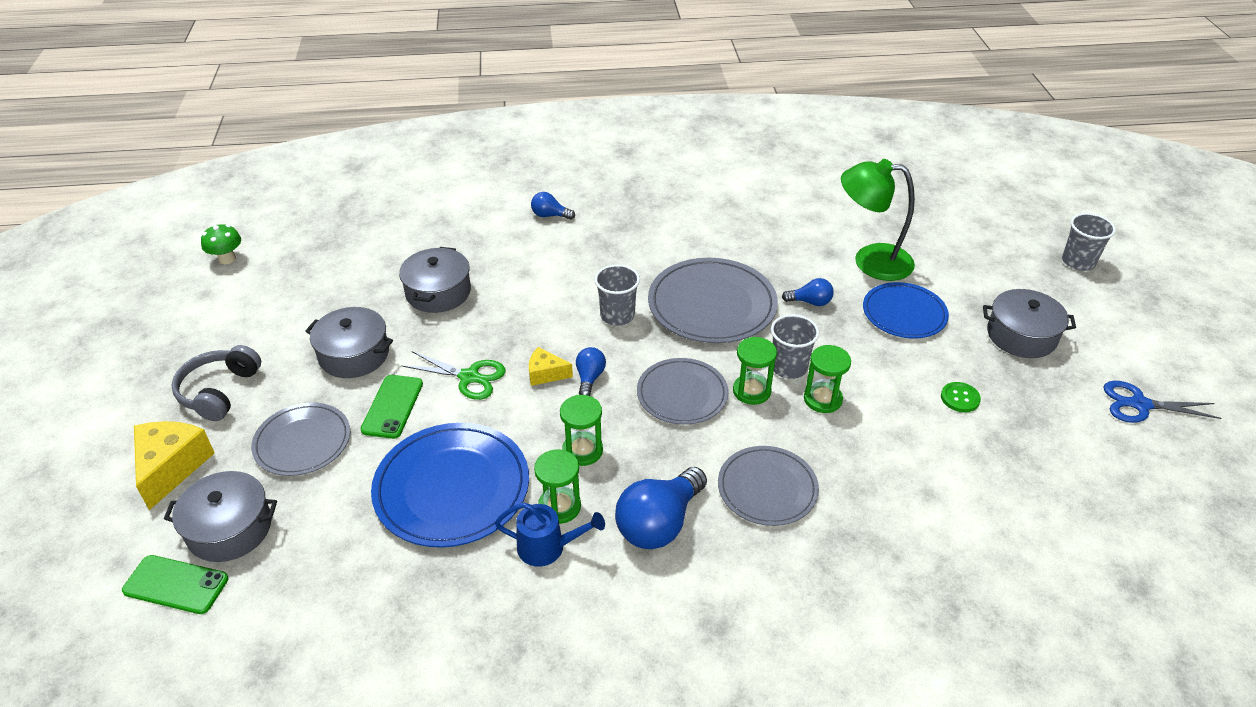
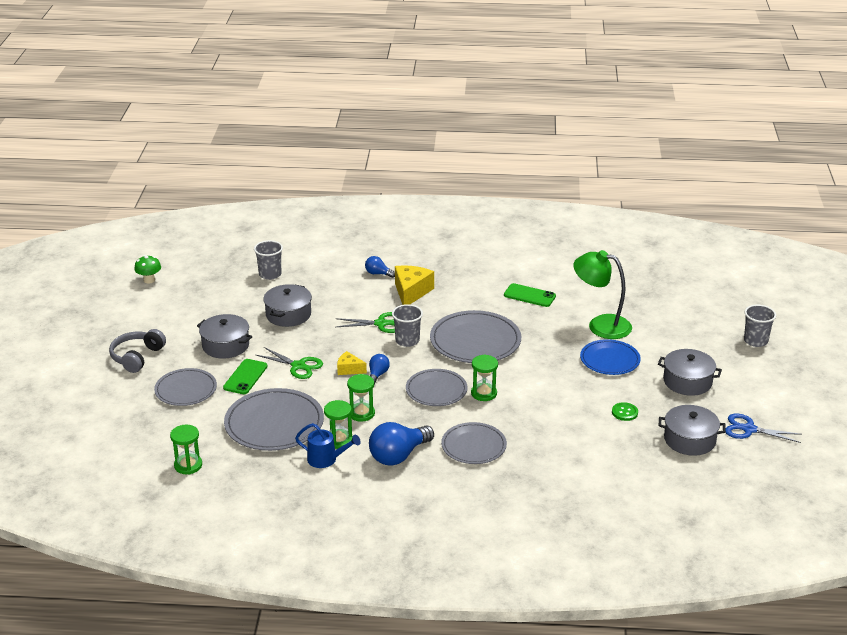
camera: 10 degrees right, 10 degrees down
green phone [122,555,228,614] -> green phone moved to [504,283,556,307]
yellow cheese [134,421,215,510] -> yellow cheese moved to [395,265,434,305]
grey pot [164,471,277,562] -> grey pot moved to [659,405,726,456]
blue plate [371,423,529,548] -> grey plate [224,388,324,451]
grey cup [771,314,819,379] -> grey cup moved to [254,240,283,280]
blue light bulb [782,278,834,306] -> none
green hourglass [804,345,851,413] -> green hourglass moved to [170,425,202,474]
none -> green scissors [336,312,395,333]

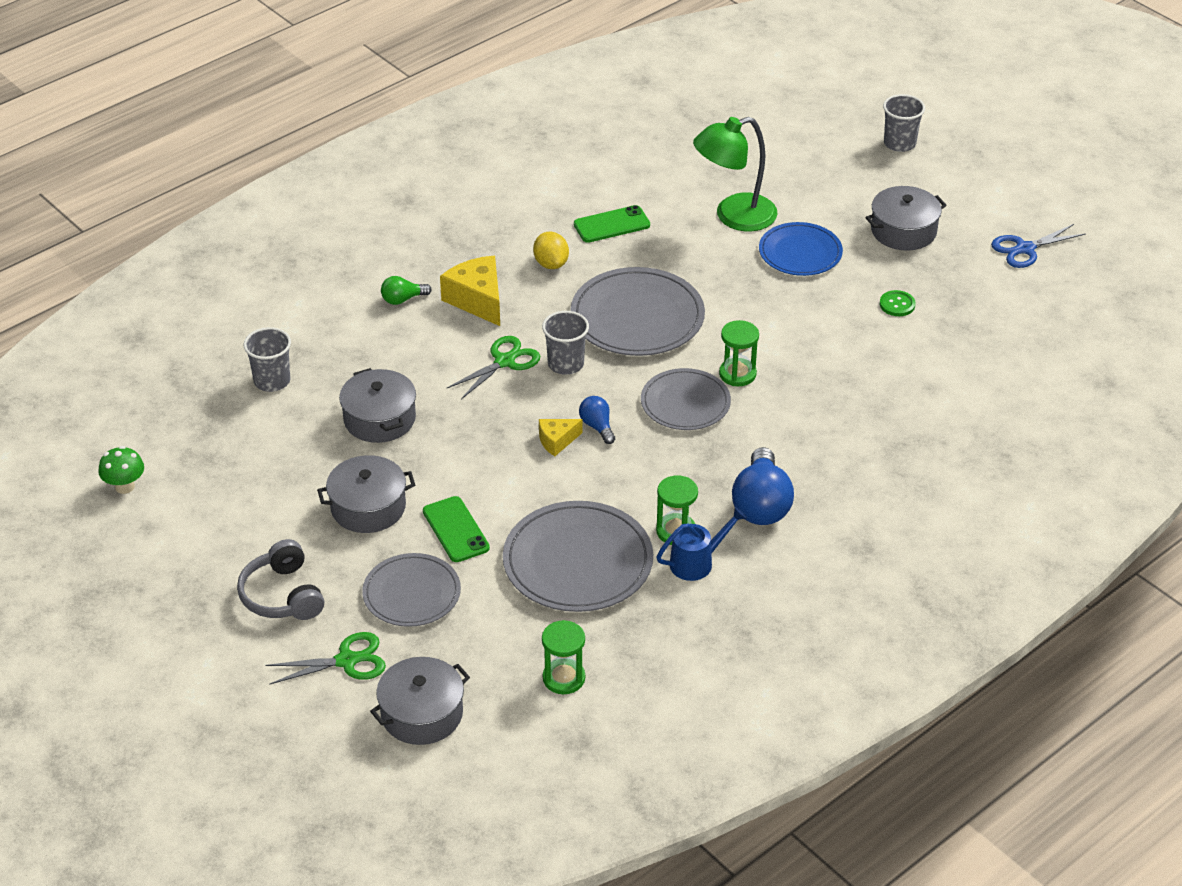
camera: 45 degrees left, 10 degrees up
green scissors [256,347,323,379] -> green scissors moved to [265,632,386,685]
green hourglass [347,374,375,422] -> none
blue light bulb [365,256,395,278] -> green light bulb [381,276,432,305]
grey plate [441,422,507,464] -> none
grey pot [659,405,726,456] -> grey pot moved to [370,657,470,745]
none -> yellow lemon [533,232,569,269]

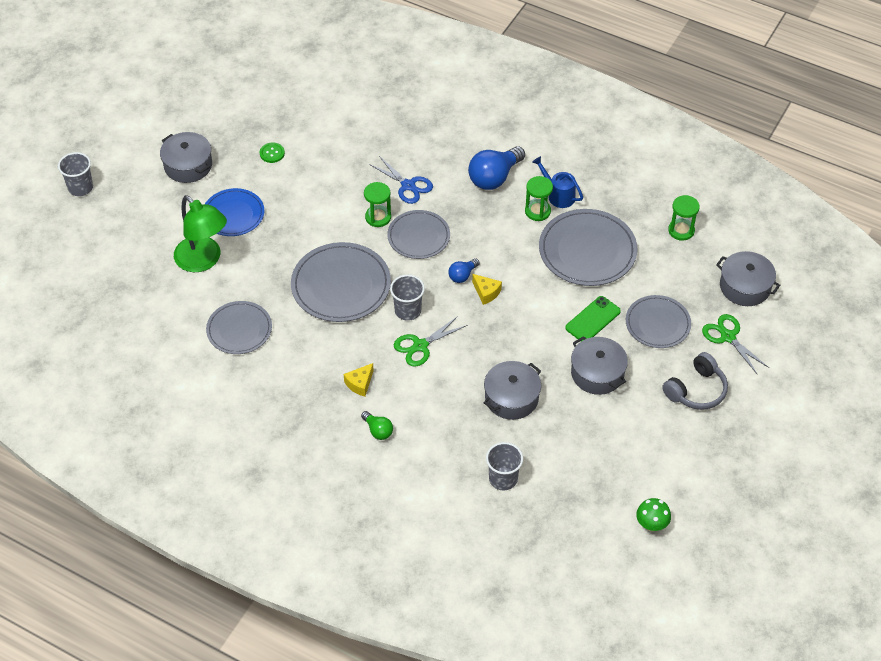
camera: 110 degrees left, 10 degrees up
yellow cheese [440,256,500,326] -> yellow cheese [344,363,374,396], size x0.57
green scissors [446,336,540,399] -> green scissors turned 60 degrees counterclockwise [394,316,467,366]
yellow lemon [533,232,569,269] -> none
green phone [574,205,650,243] -> grey plate [206,301,272,354]
blue light bulb [732,447,794,525] -> blue light bulb turned 150 degrees clockwise [468,146,525,190]
blue scissors [991,224,1086,268] -> blue scissors moved to [369,156,433,204]

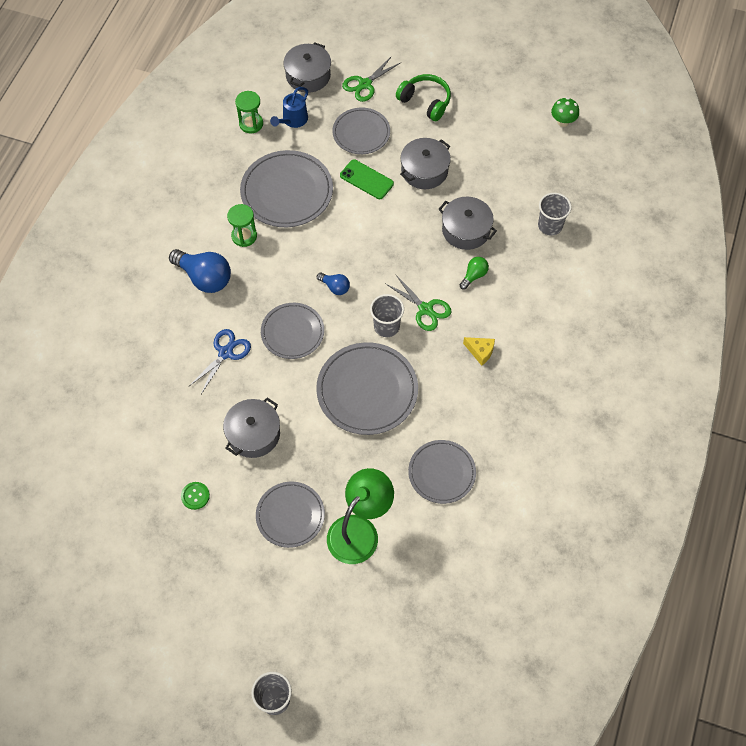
camera: 100 degrees left, 10 degrees up
grey pot [160,132,212,183] -> grey pot moved to [223,398,280,458]
blue plate [205,188,265,236] -> grey plate [256,482,325,548]
green light bulb [361,411,393,440] -> green light bulb moved to [460,257,489,289]
green hourglass [364,182,391,227] -> none
yellow cheese [472,274,502,305] -> none
blue watering can [532,156,583,208] -> blue watering can moved to [270,87,308,128]
grey headphones [662,352,728,410] -> green headphones [396,74,451,121]

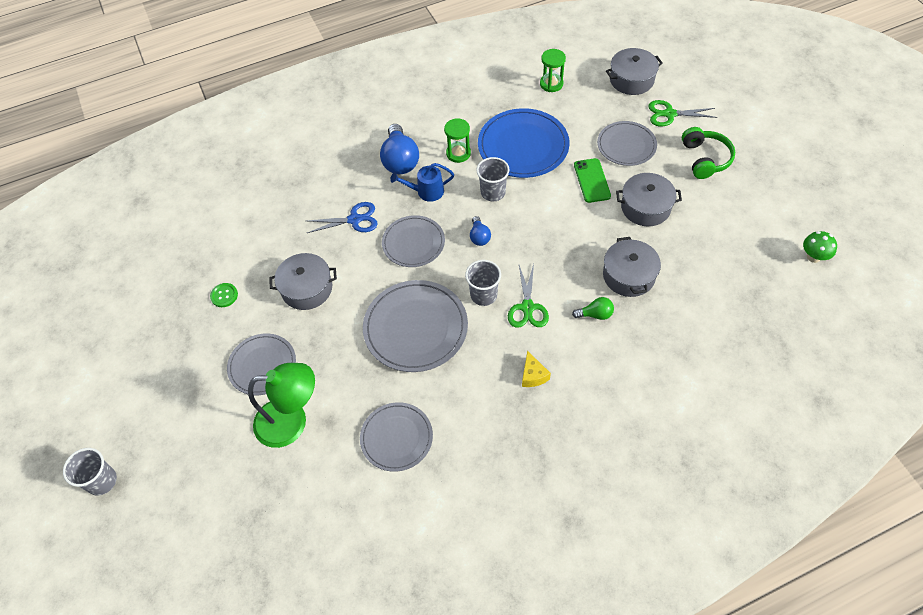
camera: 50 degrees right, 5 degrees down
grey plate [240,150,333,227] -> blue plate [478,108,570,178]
blue watering can [270,87,308,128] -> blue watering can moved to [390,163,454,202]
grey cup [538,193,572,235] -> grey cup moved to [476,157,510,202]

